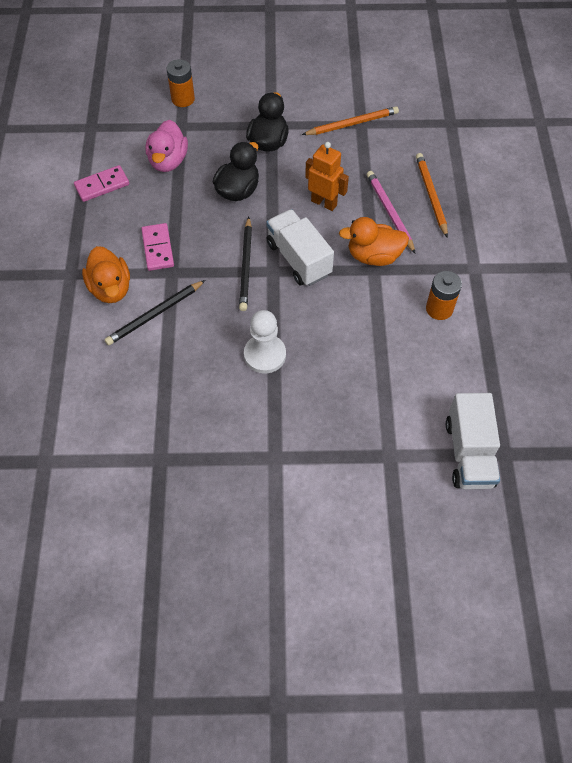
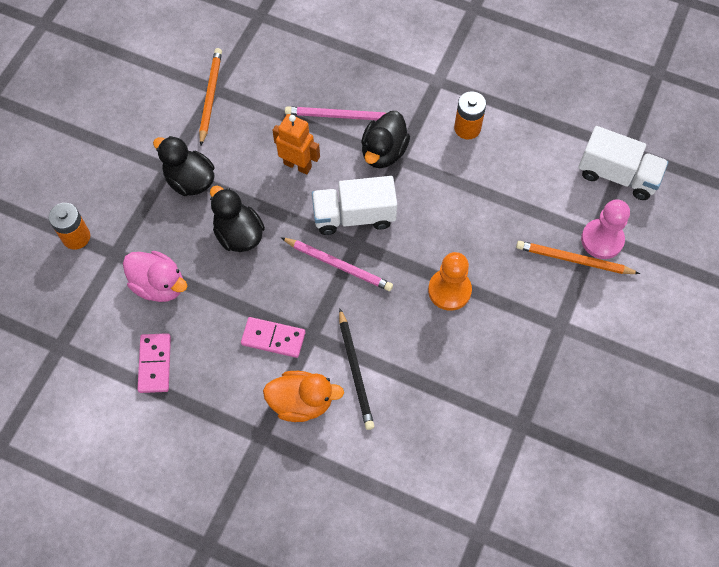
camera: 65 degrees left, 5 degrees up
black pencil [239,217,252,311] -> pink pencil [281,237,393,291]
white pawn [244,310,286,374] -> orange pawn [428,252,472,311]
orange robot [305,142,349,211] -> orange robot turned 60 degrees clockwise [272,114,320,175]
orange duck [339,217,409,266] -> black duck [361,111,410,168]
orange pencil [416,153,448,238] -> orange pencil moved to [516,241,640,274]
none -> pink pawn [581,199,630,259]

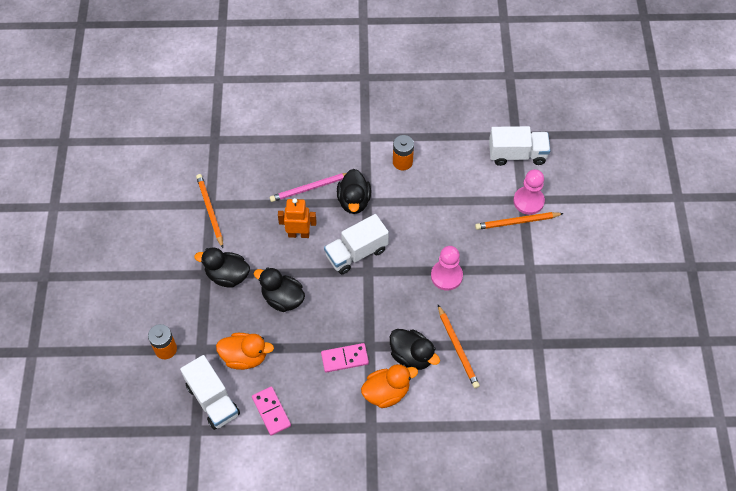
camera: 25 degrees left, 5 degrees down
pink duck [123,251,187,302] -> orange duck [216,333,274,370]
pink pencil [281,237,393,291] -> none
black pencil [339,309,374,430] -> black duck [390,329,440,370]
orange pawn [428,252,472,311] -> pink pawn [431,246,463,291]
none -> white truck [180,355,240,430]
none -> orange pencil [438,305,480,388]

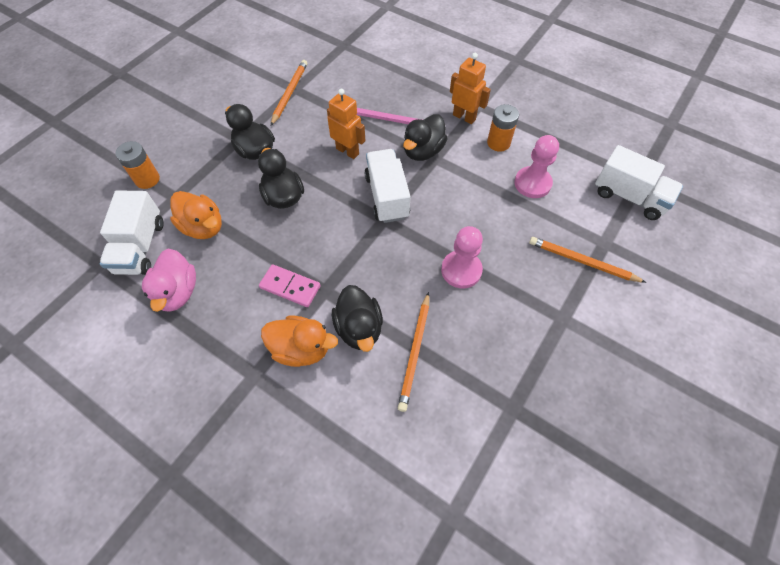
camera: 35 degrees right, 0 degrees up
pink domino [252,386,291,436] -> pink duck [142,249,196,312]
white truck [324,214,389,274] -> white truck turned 75 degrees clockwise [365,149,410,223]
pink pawn [513,169,545,215] -> pink pawn moved to [514,135,559,198]
none -> orange robot [450,53,491,124]

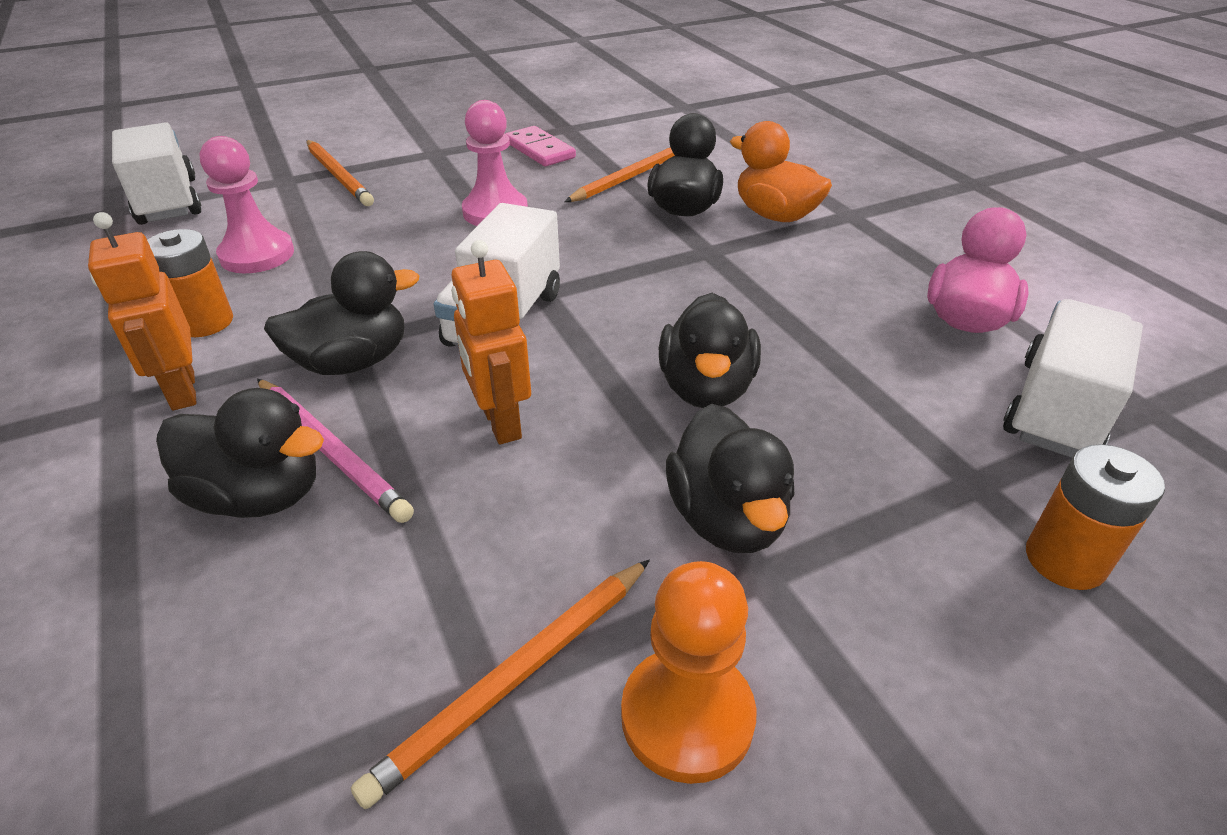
camera: 150 degrees left, 20 degrees down
orange duck [170,191,222,239] -> none
pink domino [259,264,321,307] -> pink domino moved to [505,126,576,166]
none -> black duck [156,388,324,518]
none -> orange pawn [621,561,756,784]

